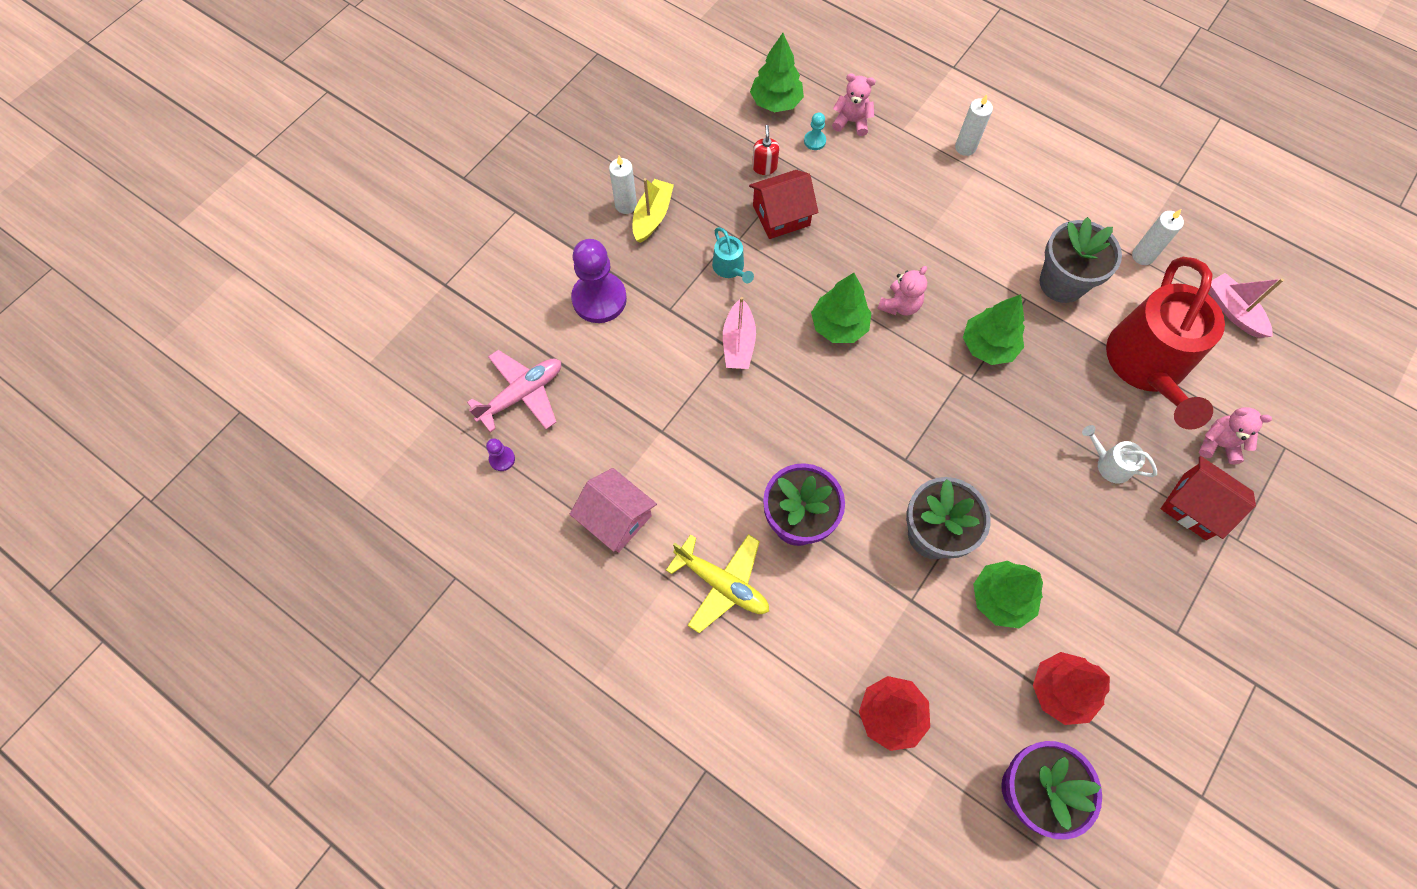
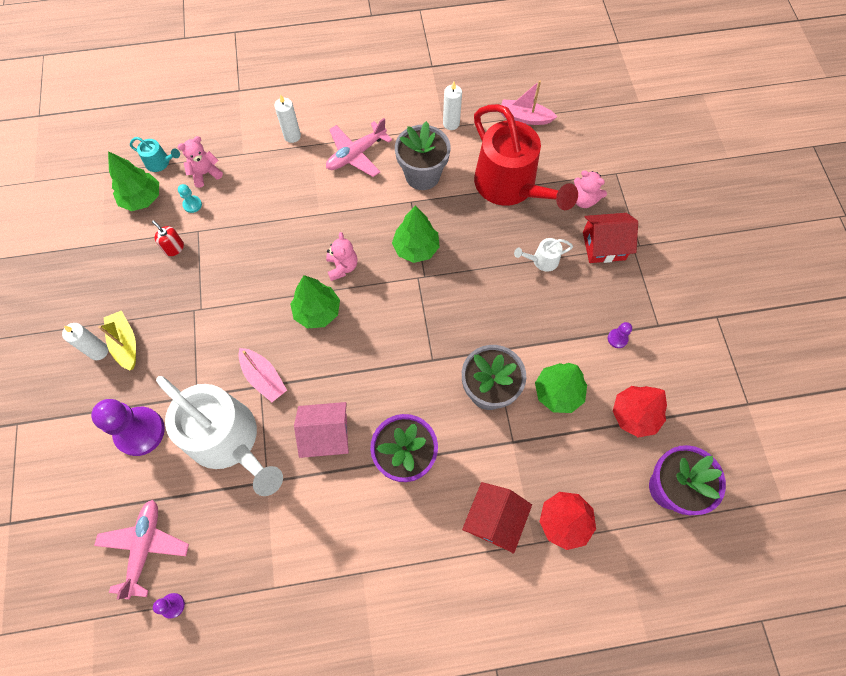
camera: 45 degrees left, 0 degrees up
pink house [570,468,657,552] -> pink house moved to [294,402,349,458]
yellow plane [666,534,769,633] -> none
turquoise watering can [712,228,754,283] -> turquoise watering can moved to [130,137,180,172]
red house [749,170,818,239] -> red house moved to [462,482,532,554]
pink teddy bear [1199,407,1272,464] -> pink teddy bear turned 120 degrees counterclockwise [574,170,607,208]
none -> white watering can [156,376,283,496]
none -> pink plane [326,118,392,177]
none -> purple pawn [608,322,632,348]

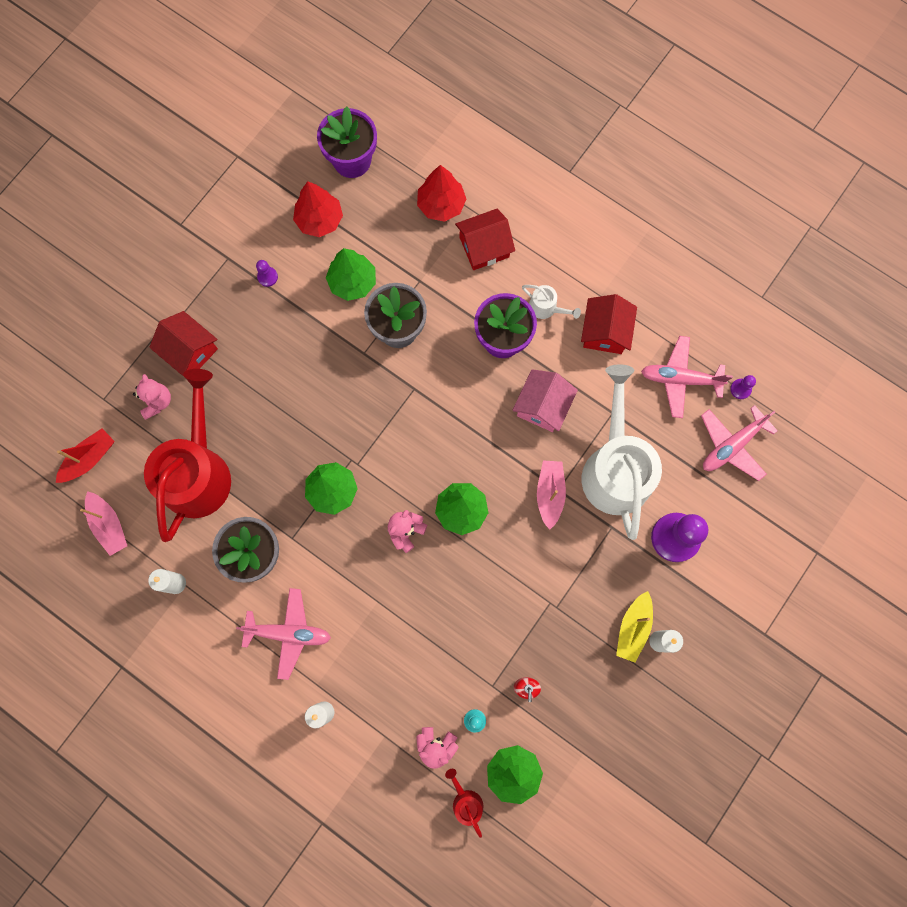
camera: 135 degrees left, 10 degrees up
turquoise watering can [130,137,180,172] -> red watering can [445,769,483,838]
pink house [294,402,349,458] -> pink house turned 75 degrees clockwise [513,369,578,432]
white watering can [514,238,573,272] -> white watering can moved to [522,285,581,319]
none -> red boat [56,428,115,483]
none -> red house [581,294,637,354]
none -> pink plane [641,336,733,418]

